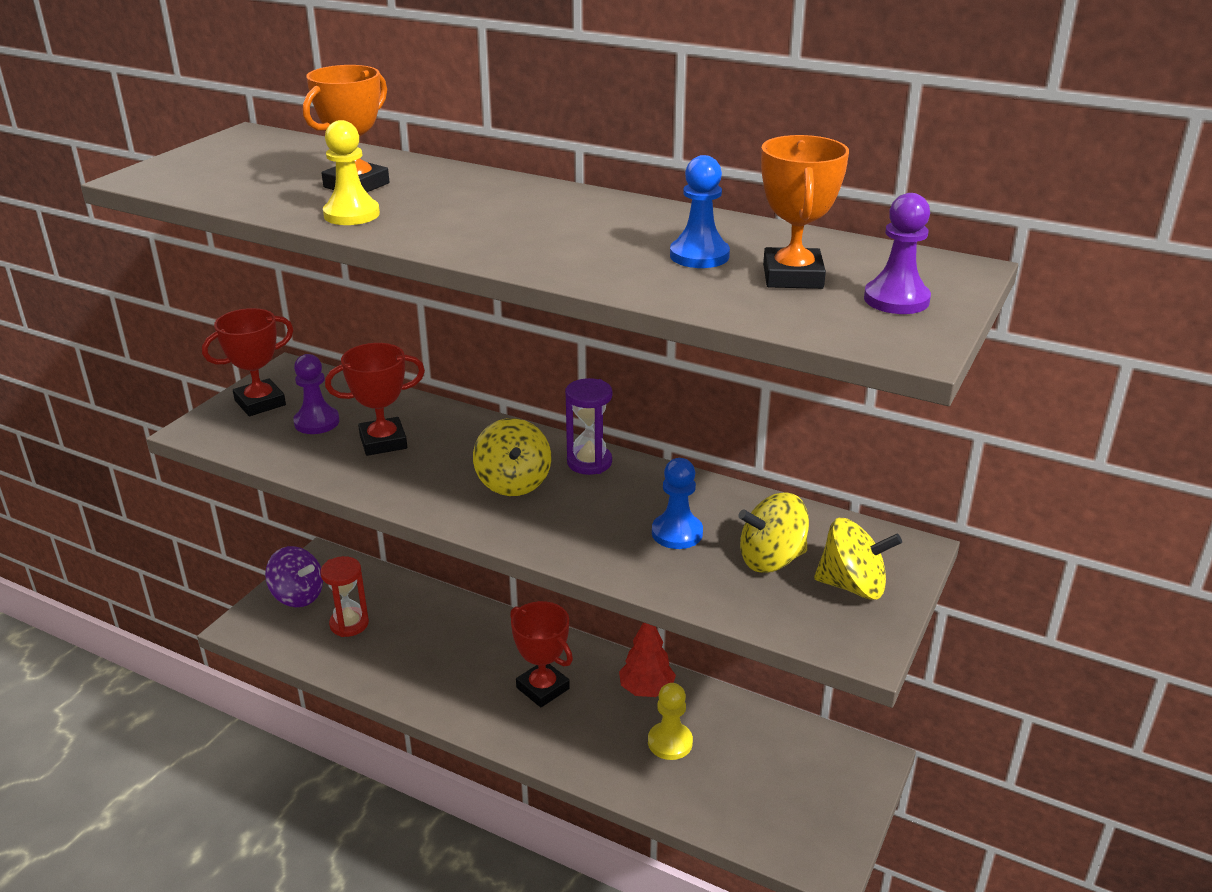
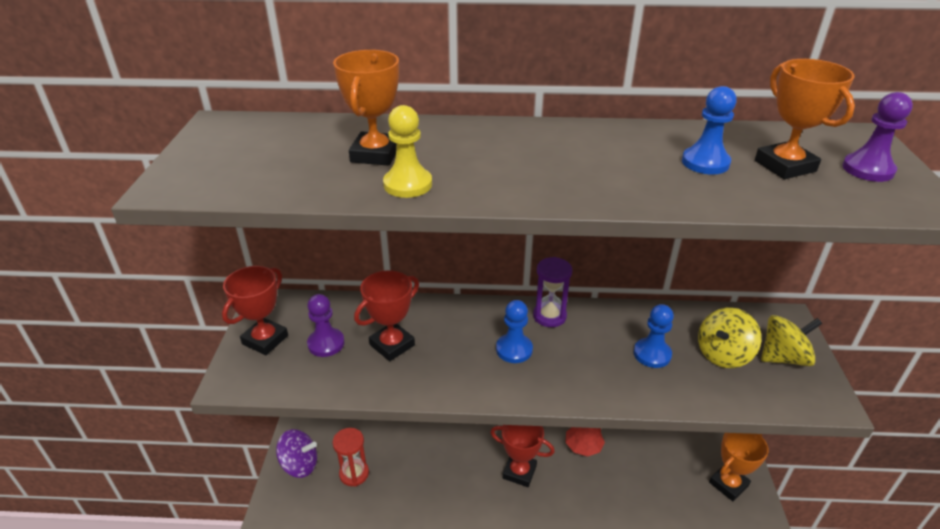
camera: 25 degrees left, 5 degrees up
yellow spinning top [473,418,551,496] -> blue pawn [496,300,533,363]
yellow pawn [648,683,693,760] -> none
none -> orange trophy [709,433,769,501]

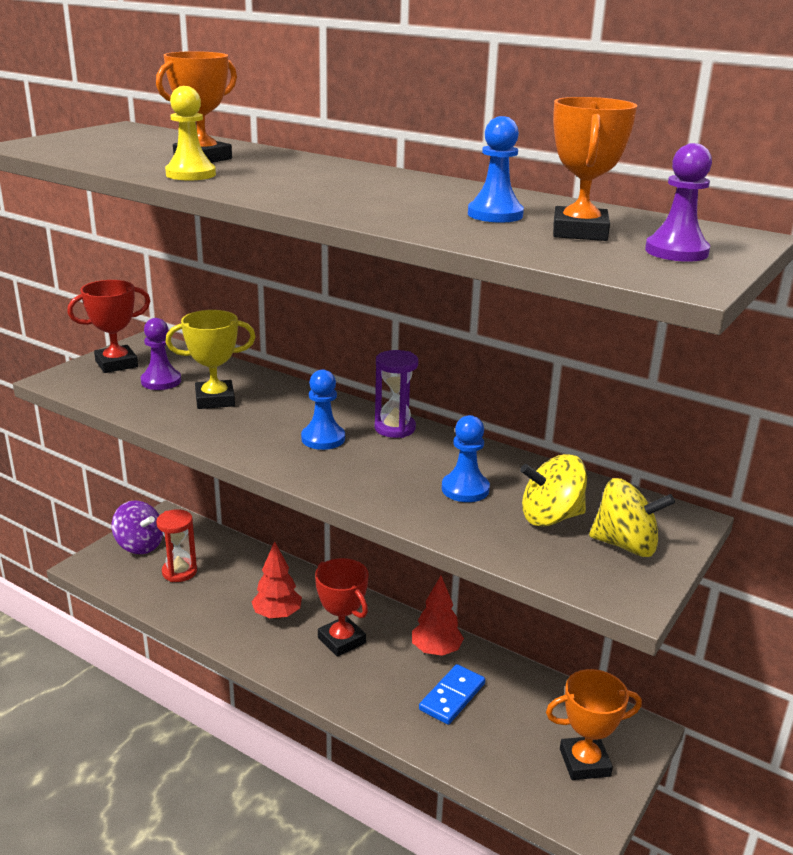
camera: 30 degrees right, 10 degrees down
red trophy [354,270,419,361] -> yellow trophy [165,310,256,409]
none -> red tree [252,541,302,619]
none -> blue domino [419,664,485,725]

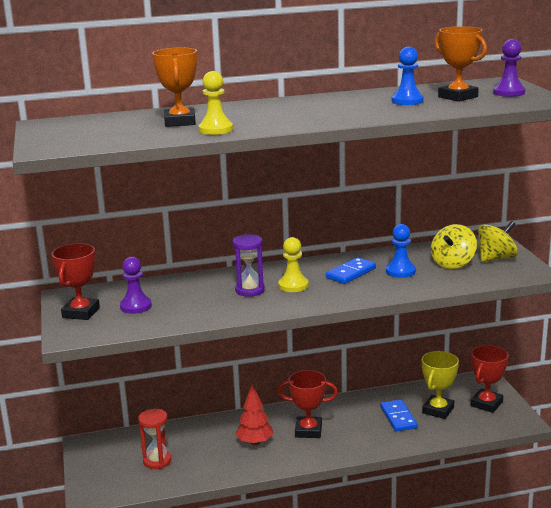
camera: 45 degrees left, 5 degrees down
purple spinning top [112,500,163,554] -> none
yellow trophy [165,310,256,409] -> yellow trophy moved to [422,351,459,419]
blue pawn [301,370,345,450] -> yellow pawn [278,237,309,292]
purple hourglass [375,350,418,438] -> purple hourglass moved to [233,234,265,297]
red tree [412,576,464,656] -> none
orange trophy [546,669,642,780] -> red trophy [471,345,508,413]
none -> blue domino [326,257,376,284]

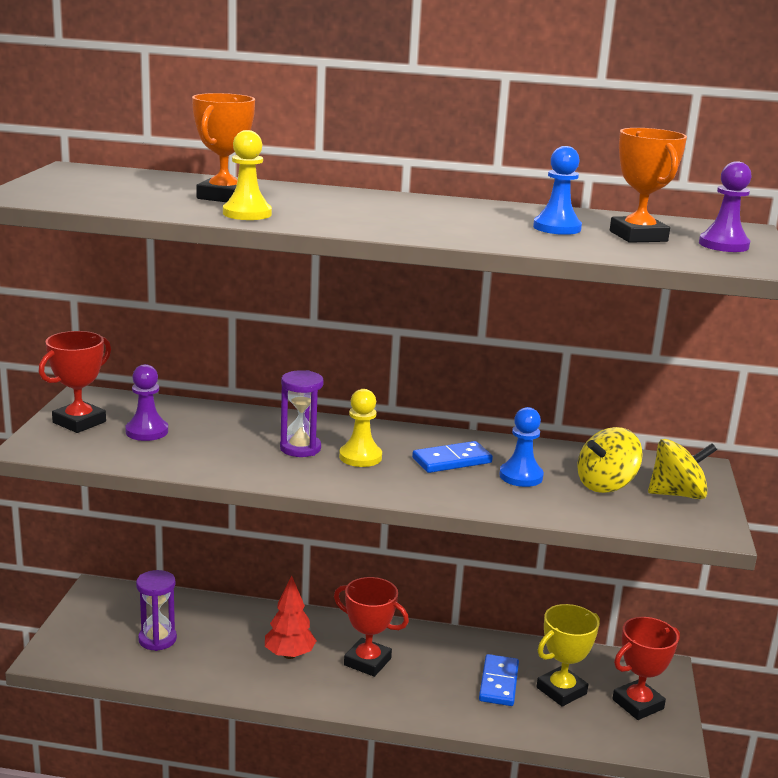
camera: 20 degrees right, 0 degrees up
red hourglass [138,409,171,469] -> purple hourglass [136,570,177,651]

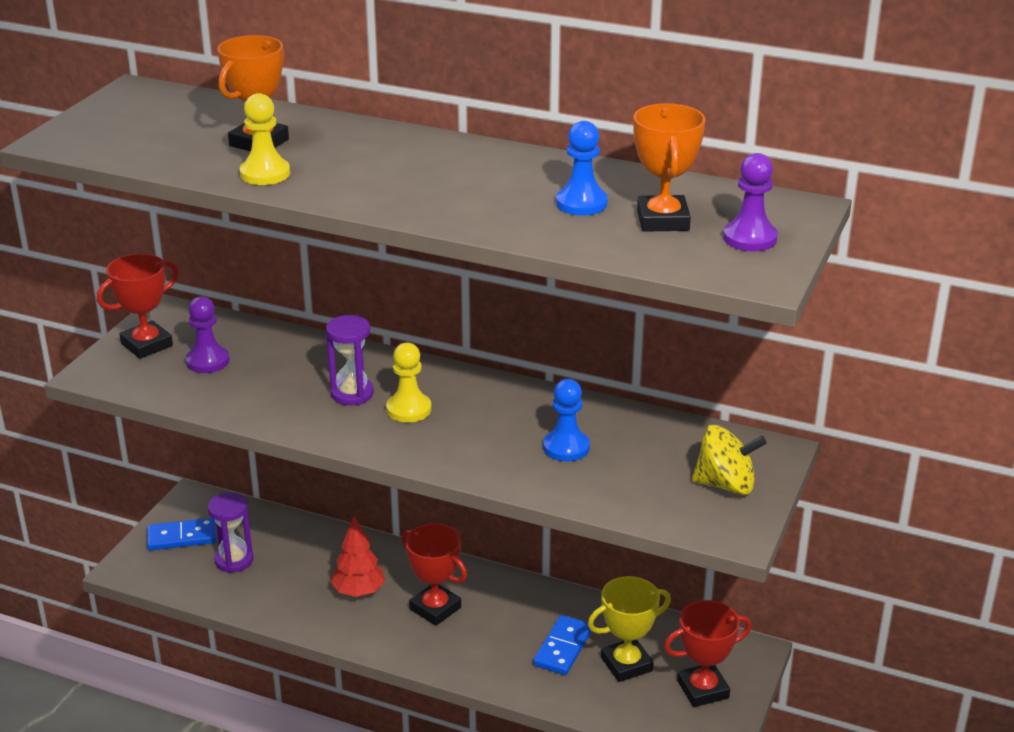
camera: 15 degrees right, 10 degrees up
blue domino [412,441,493,473] -> blue domino moved to [147,518,216,550]
yellow spinning top [577,427,643,493] -> none

